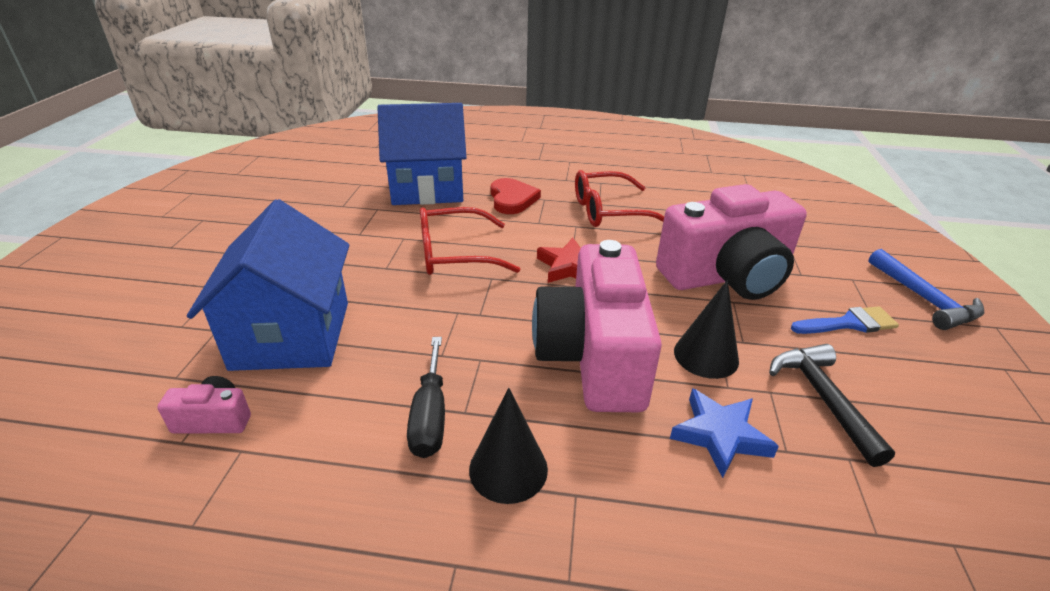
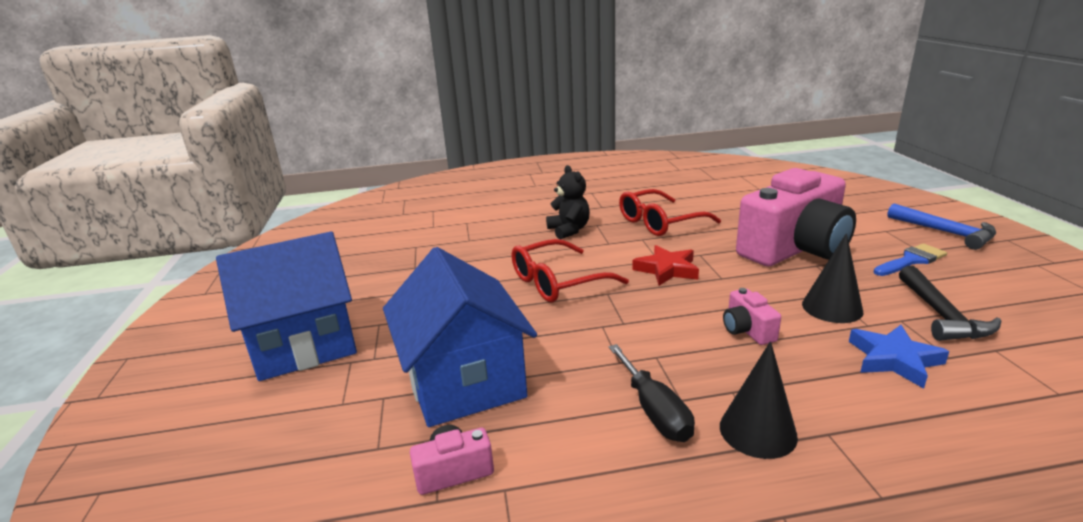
camera: 15 degrees left, 10 degrees down
blue house [377,103,467,205] -> blue house moved to [216,231,357,381]
red heart [491,178,541,214] -> black teddy bear [546,165,590,240]
pink camera [532,240,662,412] -> pink camera [723,288,781,345], size x0.40
black hammer [769,344,895,467] -> black hammer turned 150 degrees counterclockwise [899,266,1001,341]

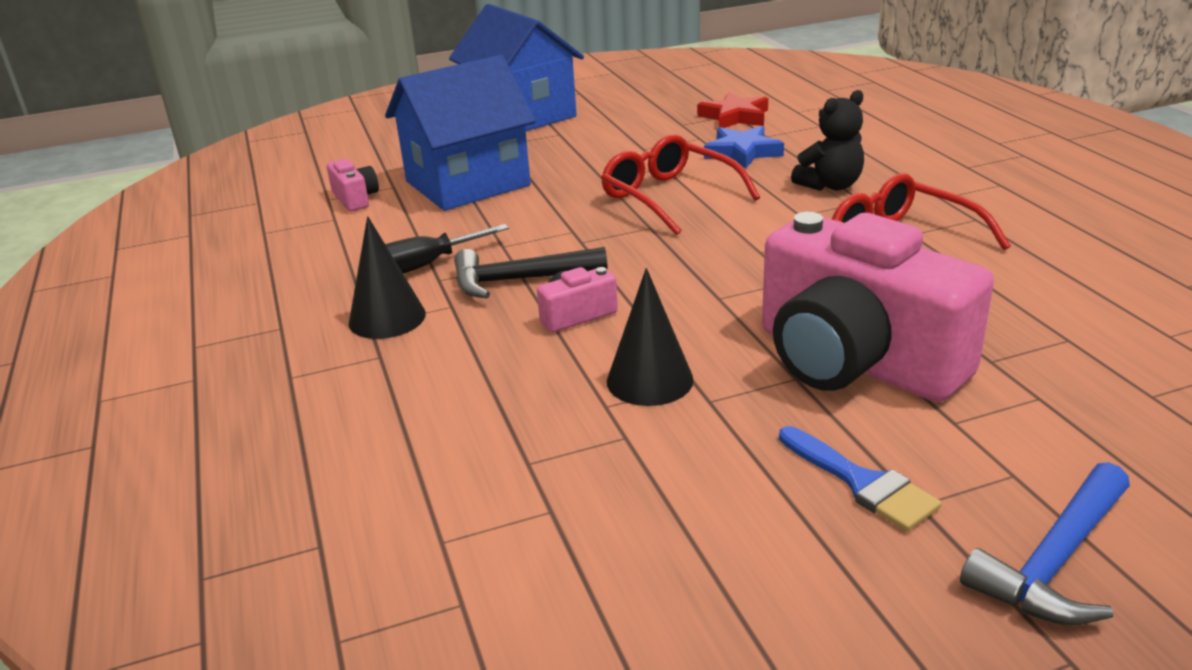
camera: 80 degrees right, 5 degrees up
red star [632,245,699,286] -> red star moved to [697,92,768,128]
blue star [849,325,949,389] -> blue star moved to [704,126,784,169]
black hammer [899,266,1001,341] -> black hammer moved to [454,247,607,298]

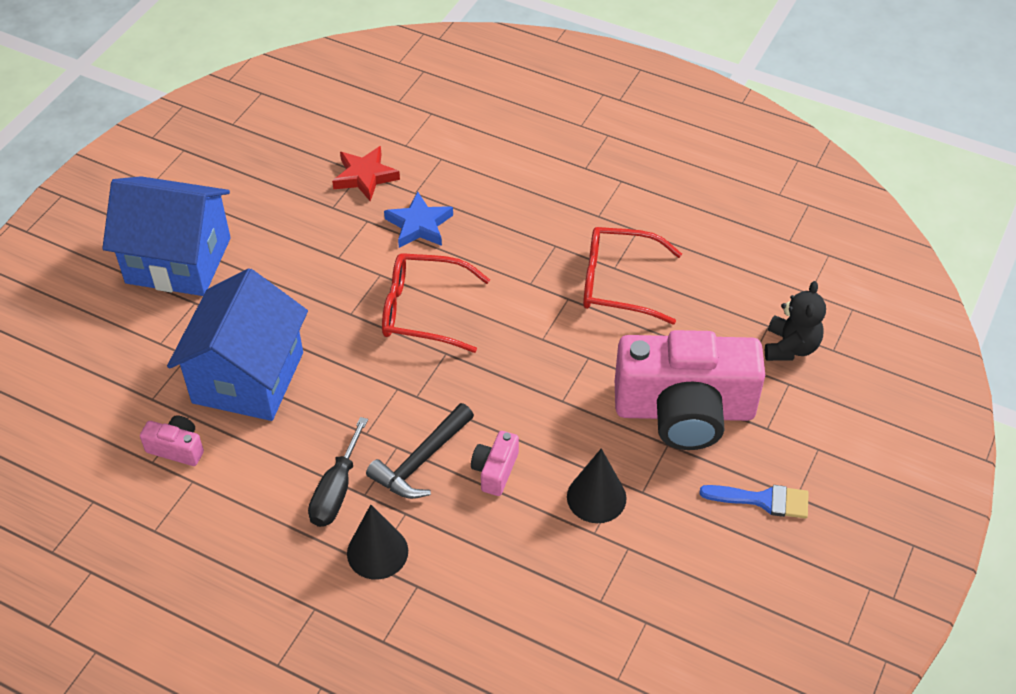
camera: 45 degrees left, 20 degrees up
black teddy bear [791,90,864,191] -> black teddy bear moved to [765,281,826,361]
blue hammer [960,462,1130,625] -> none

